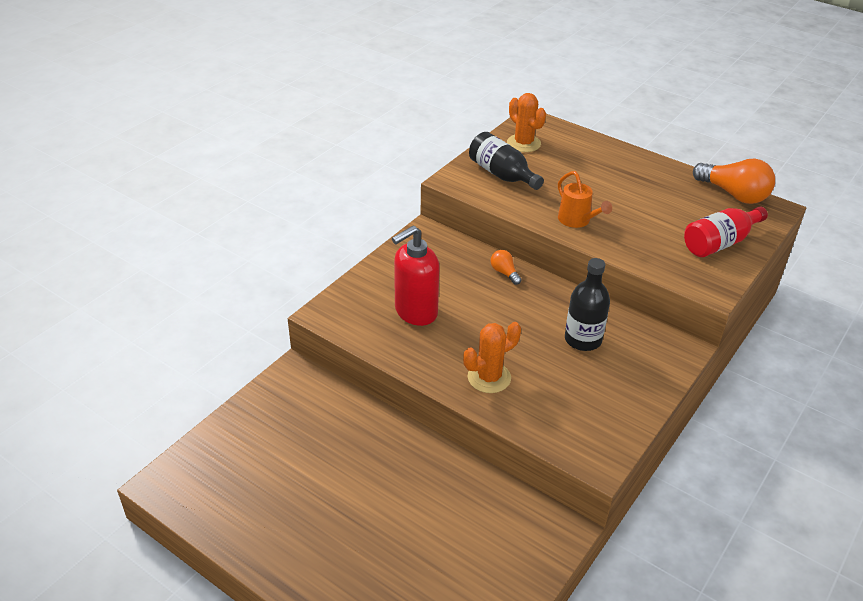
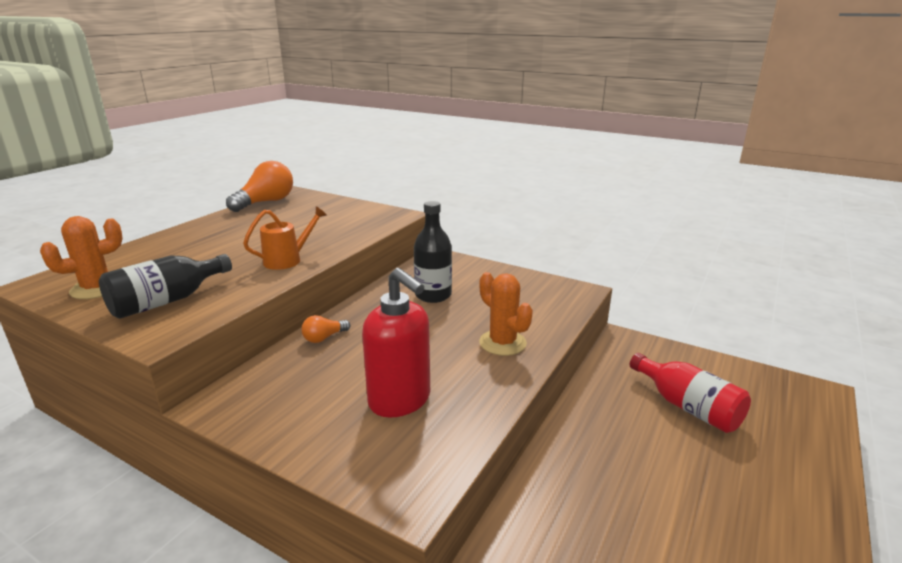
camera: 95 degrees left, 15 degrees down
red bottle [684,207,768,257] -> red bottle moved to [630,353,751,433]

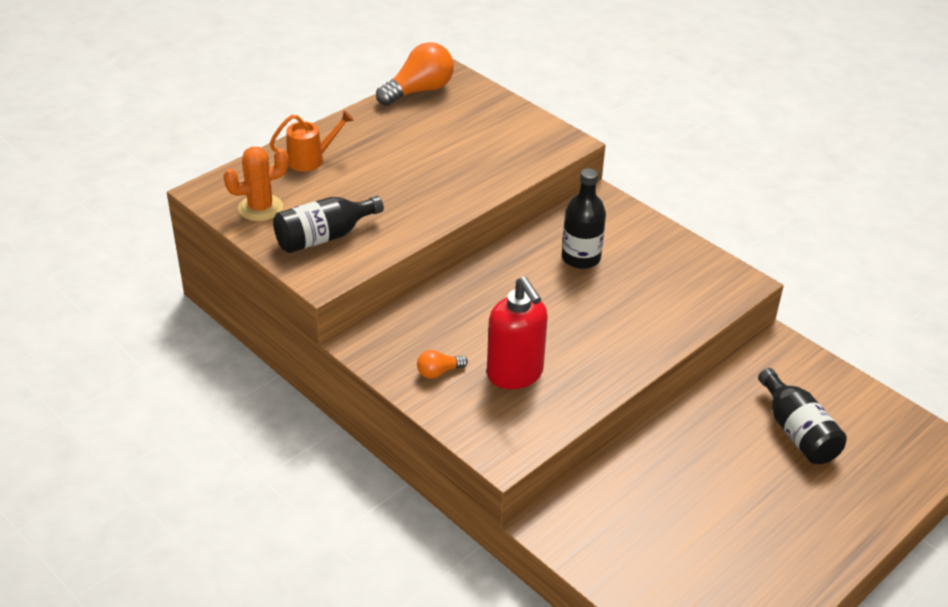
camera: 15 degrees right, 15 degrees up
orange watering can [243,206,327,270] -> orange watering can moved to [270,110,354,172]
orange light bulb [301,315,350,343] -> orange light bulb moved to [417,350,468,379]
orange cactus [479,272,533,356] -> none
red bottle [630,353,751,433] -> black bottle [758,368,847,464]

